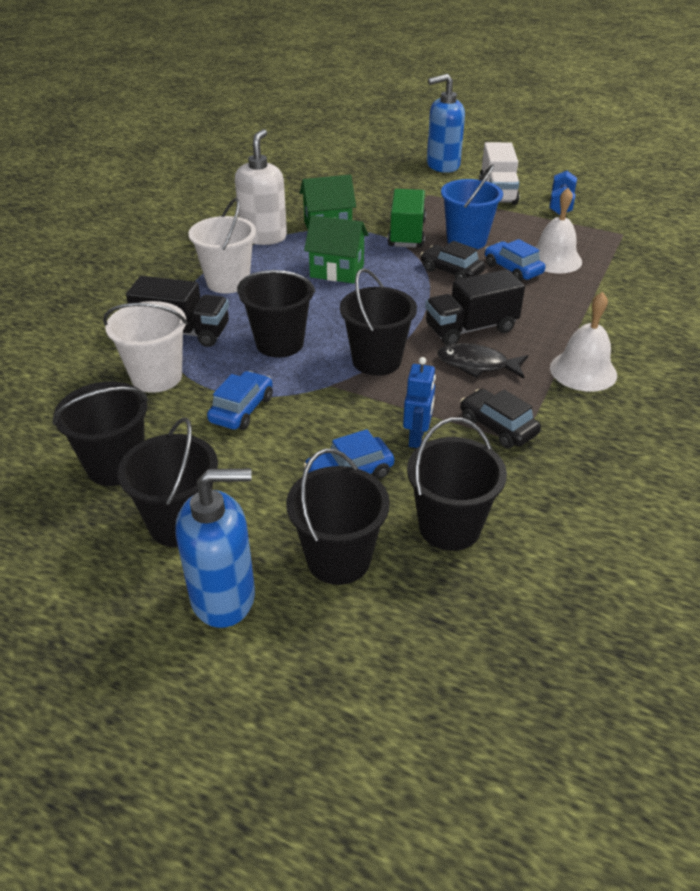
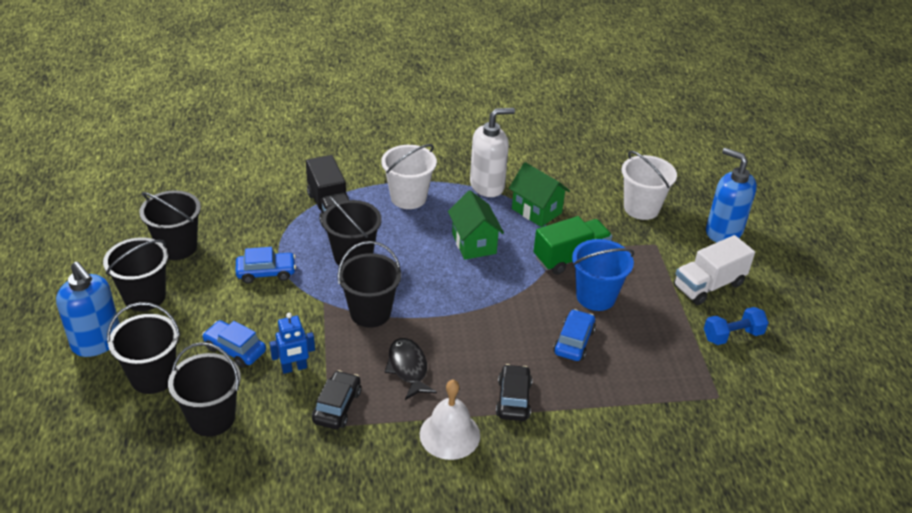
camera: 55 degrees right, 0 degrees up
white bucket [103,301,188,393] -> white bucket moved to [621,151,677,220]
black car [420,241,485,280] -> black car moved to [496,364,532,421]
black truck [425,269,525,345] -> none
white bell [535,188,582,273] -> none

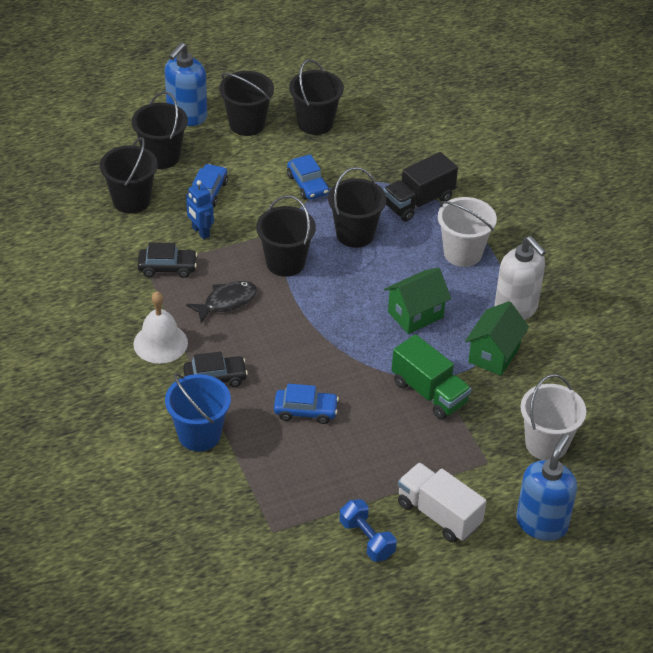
camera: 75 degrees right, 5 degrees up
blue bucket [572,239,635,311] -> blue bucket moved to [165,373,231,451]

